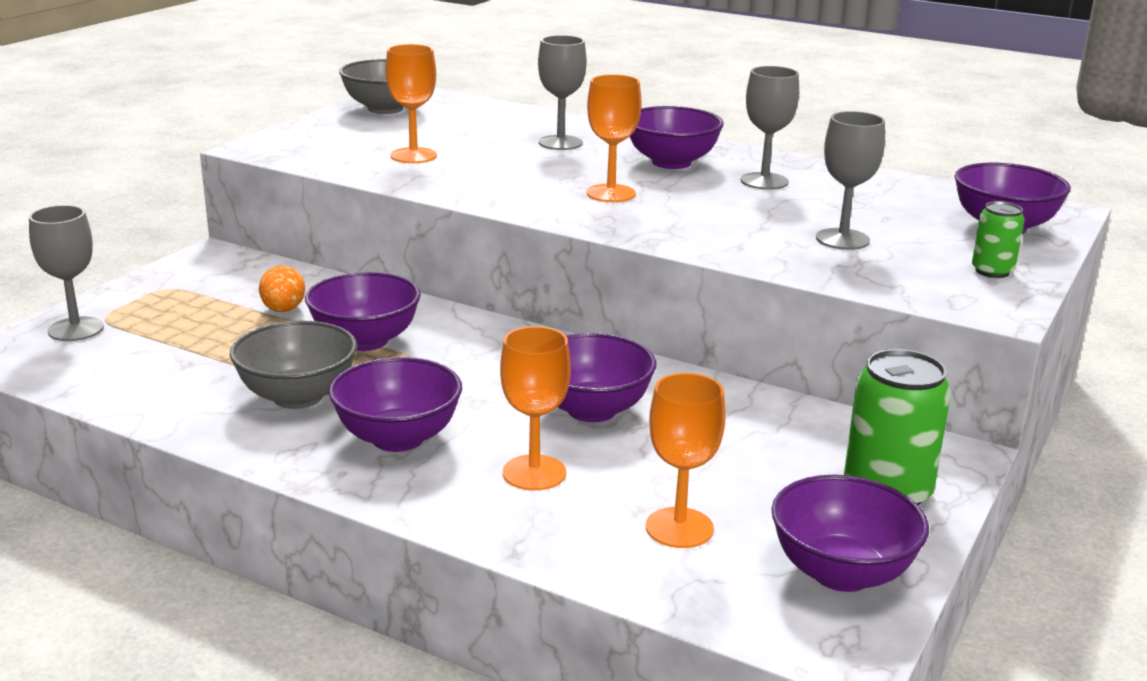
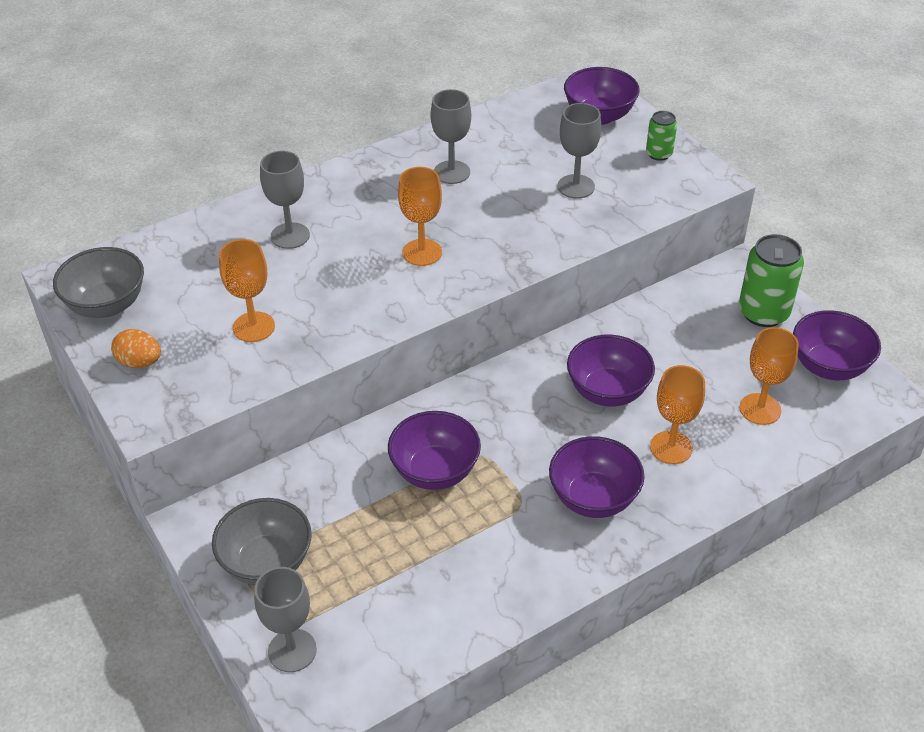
camera: 60 degrees left, 20 degrees up
grey bowl [230,320,357,409] -> grey bowl moved to [212,498,312,585]
orange egg [259,265,305,312] -> orange egg moved to [111,329,161,368]
purple bowl [630,106,724,169] -> none

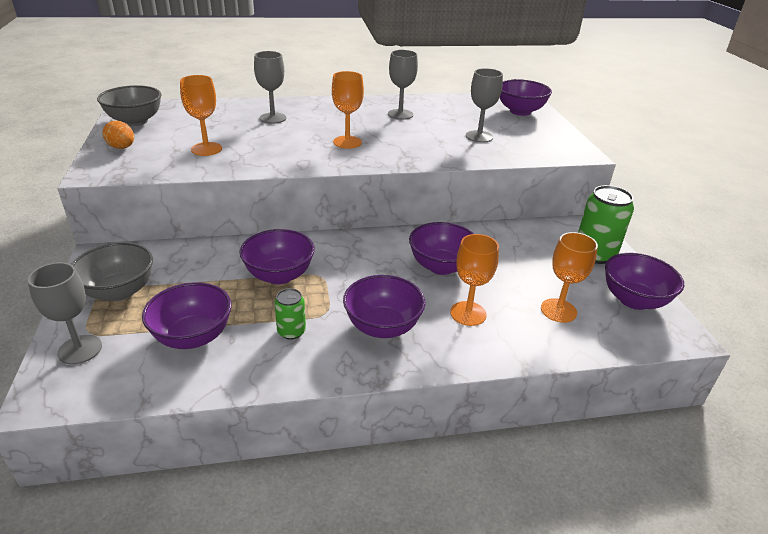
camera: 20 degrees right, 10 degrees down
green can [646,111,677,161] -> green can moved to [274,288,306,340]
none -> purple bowl [142,282,231,349]

